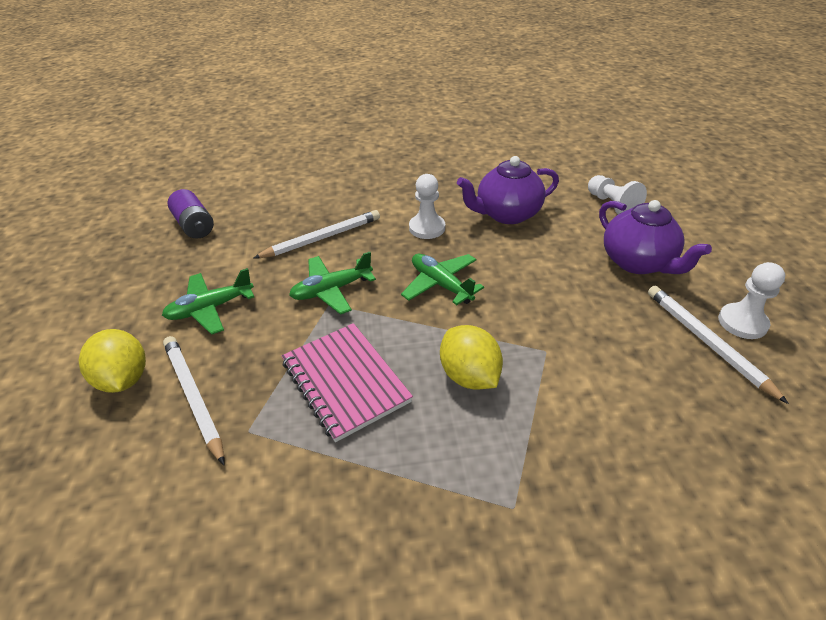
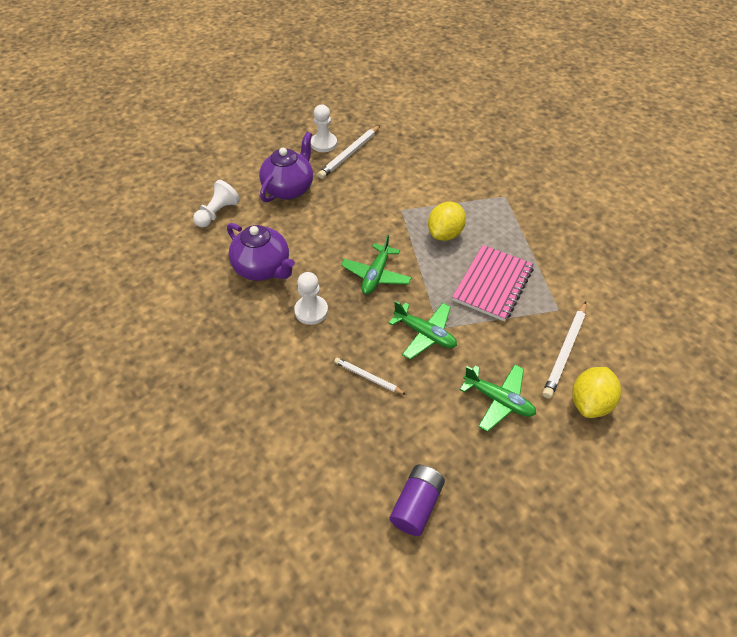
camera: 120 degrees left, 10 degrees up
white pencil [254,210,380,258] -> white pencil [334,358,406,395], size x0.61

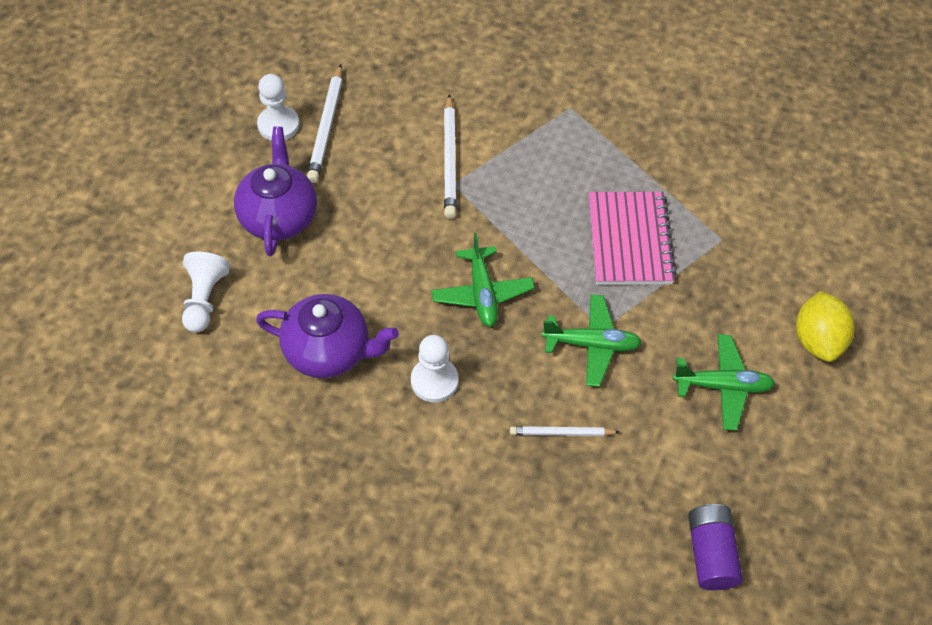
camera: 30 degrees left, 5 degrees up
yellow lemon [428,202,466,241] -> none
white pencil [543,302,586,399] -> white pencil moved to [444,94,457,219]

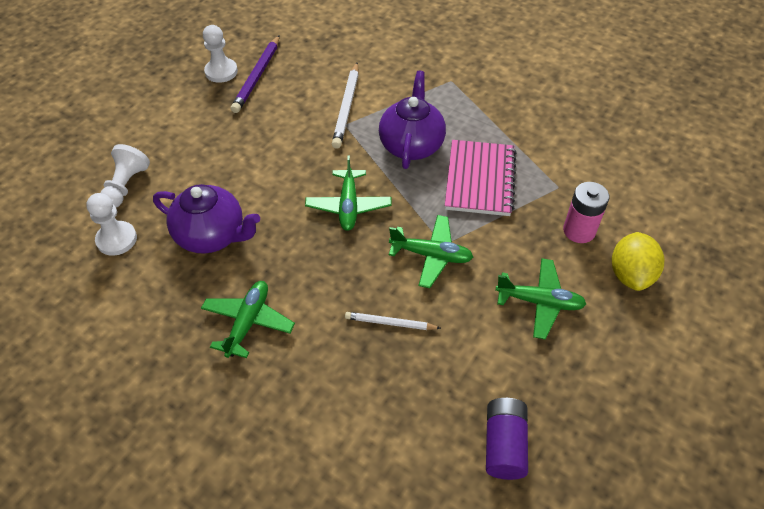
camera: 10 degrees right, 5 degrees down
purple teapot [234,127,317,256] -> purple teapot moved to [379,71,446,169]
white pencil [307,64,342,183] -> purple pencil [231,35,280,113]
white pawn [411,335,459,403] -> white pawn moved to [86,193,137,256]
none -> green plane [201,281,295,358]
none -> pink battery [563,182,610,243]

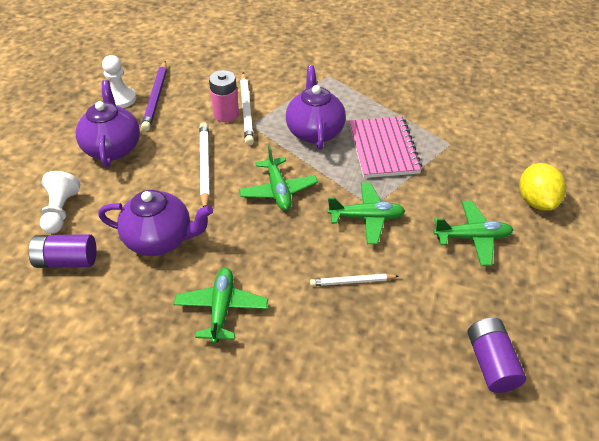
camera: 15 degrees left, 5 degrees down
white pawn [86,193,137,256] -> purple battery [28,234,97,268]
pink battery [563,182,610,243] -> pink battery moved to [209,70,239,122]
none -> purple teapot [76,80,140,167]
none -> white pencil [199,122,210,207]

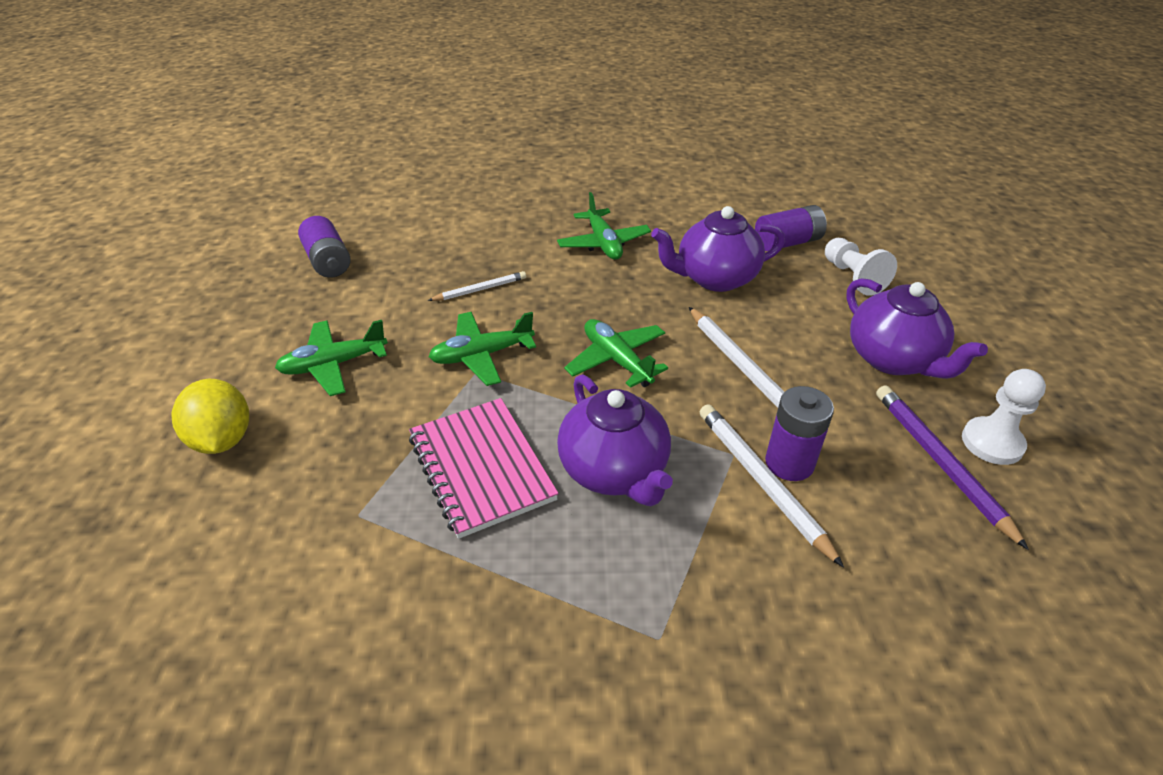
camera: 160 degrees right, 5 degrees down
pink battery [209,70,239,122] -> purple battery [765,386,834,481]

